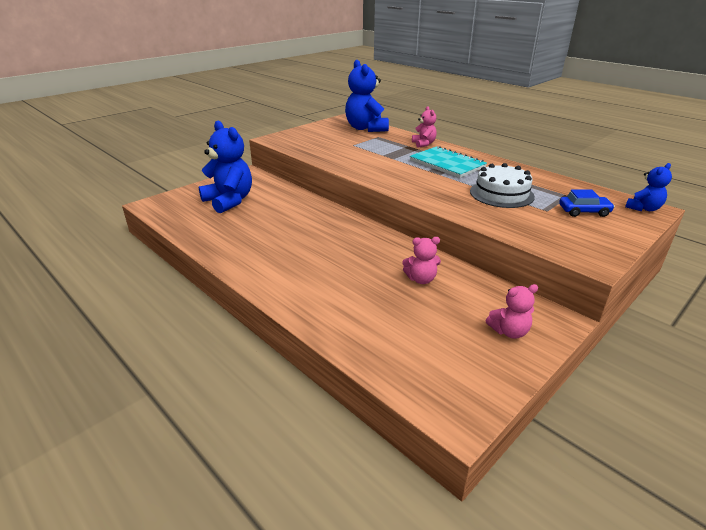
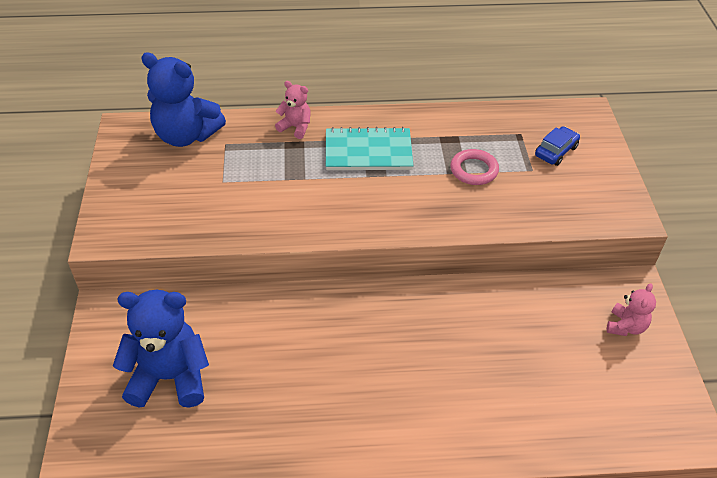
camera: 50 degrees left, 15 degrees up
pink teddy bear [402,237,441,284] -> none
white cake [470,163,535,208] -> pink ring [450,149,499,185]
blue teddy bear [625,163,672,211] -> none

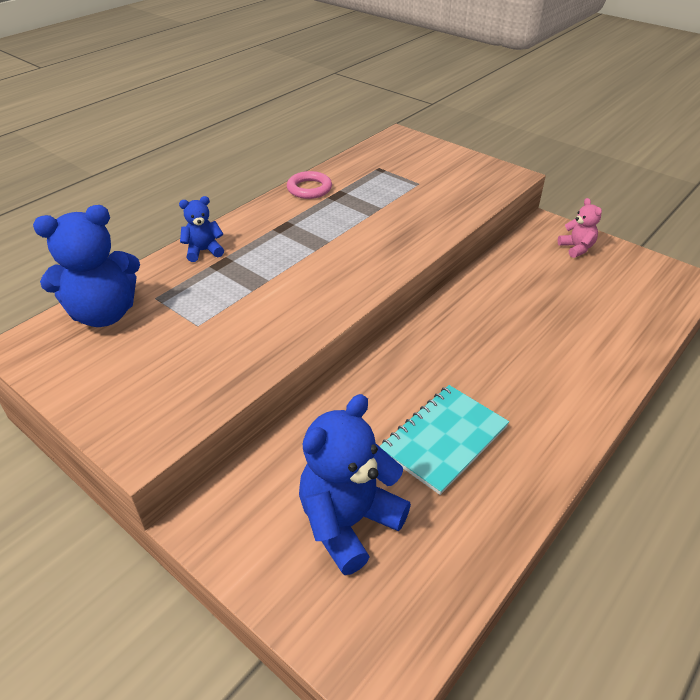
camera: 45 degrees left, 5 degrees down
pink teddy bear [275,81,310,139] -> blue teddy bear [179,196,224,262]
turquoise notebook [326,127,413,170] -> turquoise notebook moved to [379,385,509,495]
pink ring [450,149,499,185] -> pink ring moved to [287,171,332,199]
blue car [535,126,580,166] -> none

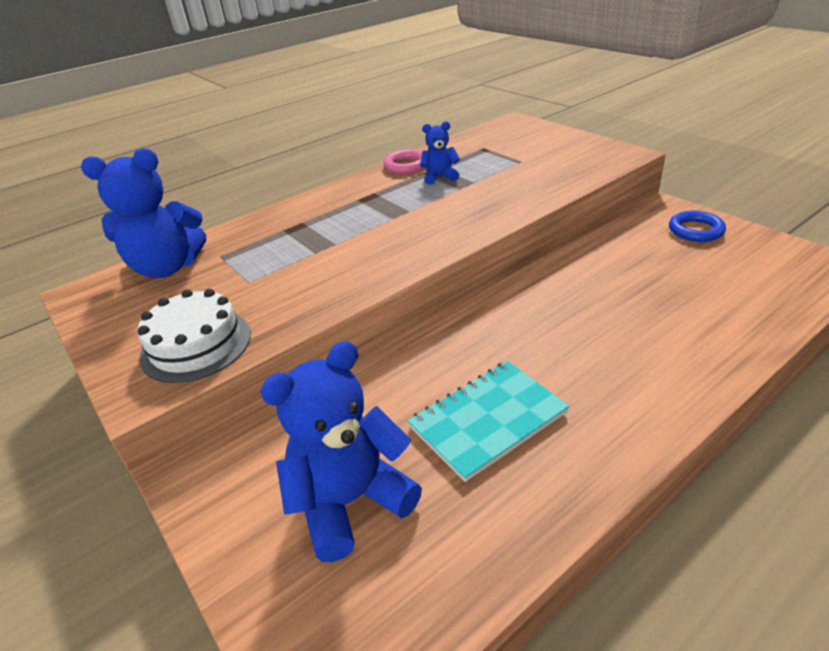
camera: 15 degrees right, 5 degrees down
blue teddy bear [179,196,224,262] -> blue teddy bear moved to [420,121,460,185]
pink teddy bear [558,198,602,258] -> blue ring [669,211,726,242]
none -> white cake [138,289,251,383]

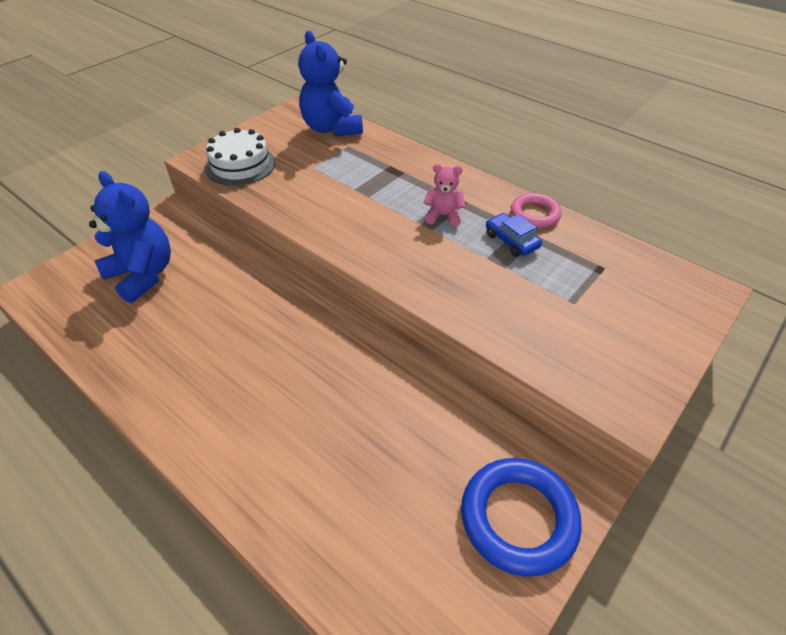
camera: 75 degrees right, 10 degrees up
turquoise notebook [408,361,569,482] -> none
blue teddy bear [420,121,460,185] -> blue car [486,213,542,257]
blue ring [669,211,726,242] -> blue ring [461,458,582,577], size x1.65
none -> pink teddy bear [423,164,466,227]

